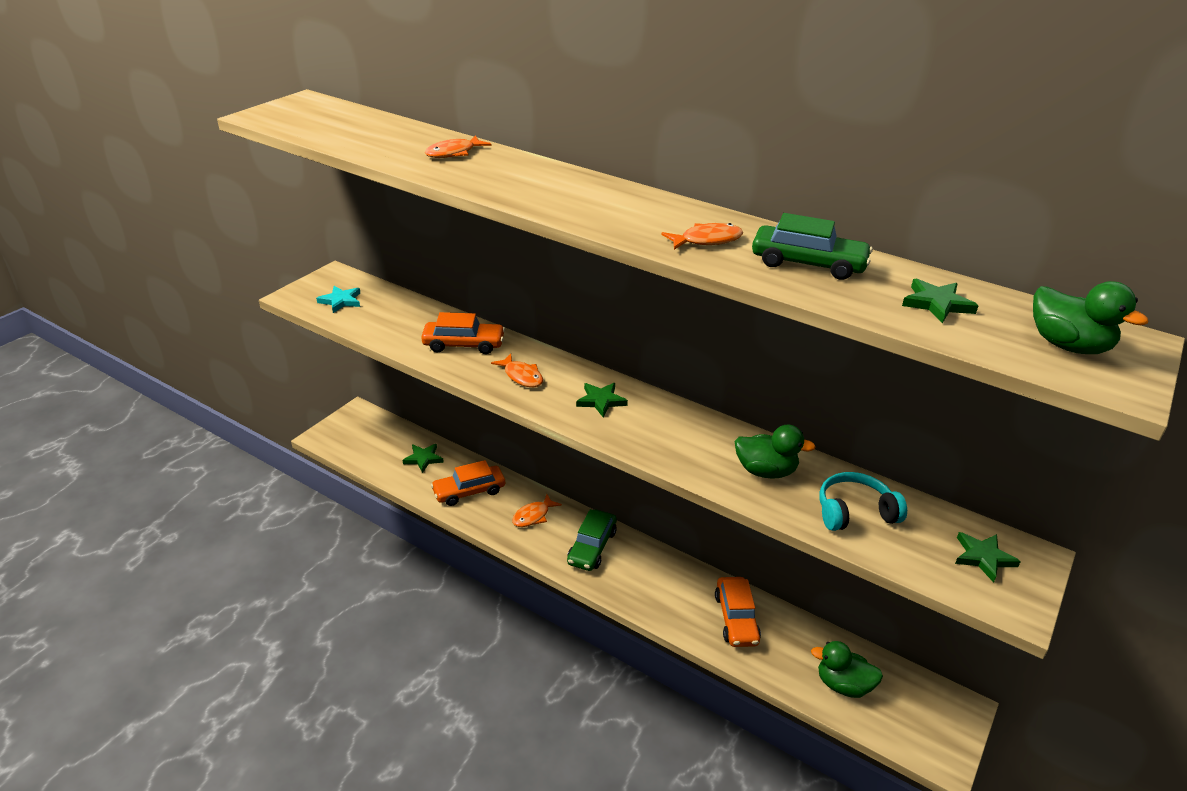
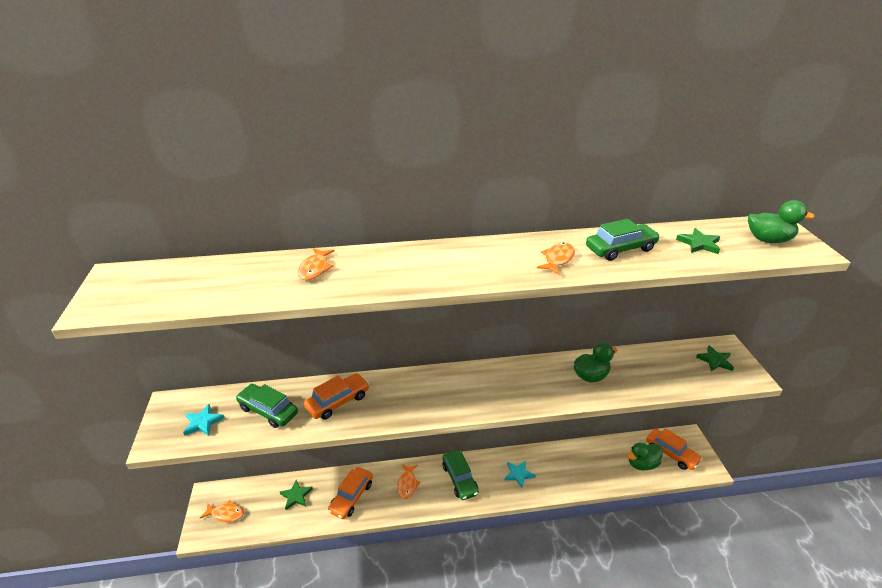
camera: 40 degrees left, 0 degrees up
orange fish [491,354,543,387] -> orange fish moved to [200,500,244,522]
green star [576,383,628,417] -> none
orange car [715,577,761,647] -> orange car moved to [646,428,702,470]
turquoise headphones [820,472,907,531] -> none
none -> green car [236,384,298,428]
none -> turquoise star [505,460,536,488]

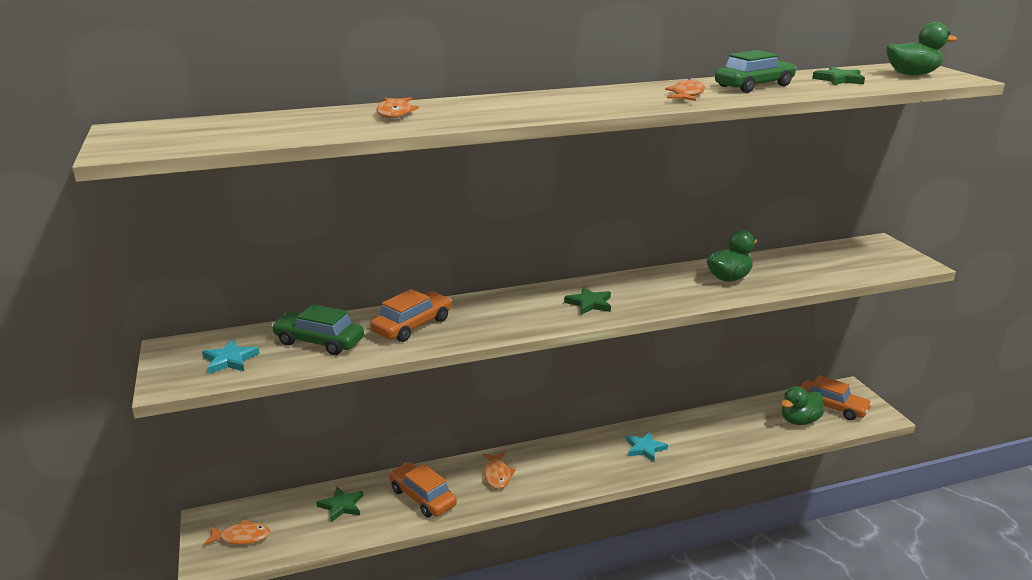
camera: 10 degrees left, 10 degrees down
orange car [328,467,373,519] -> orange car turned 120 degrees clockwise [389,462,457,517]
green car [442,450,479,500] -> none
green star [696,346,734,371] -> green star moved to [564,287,611,315]

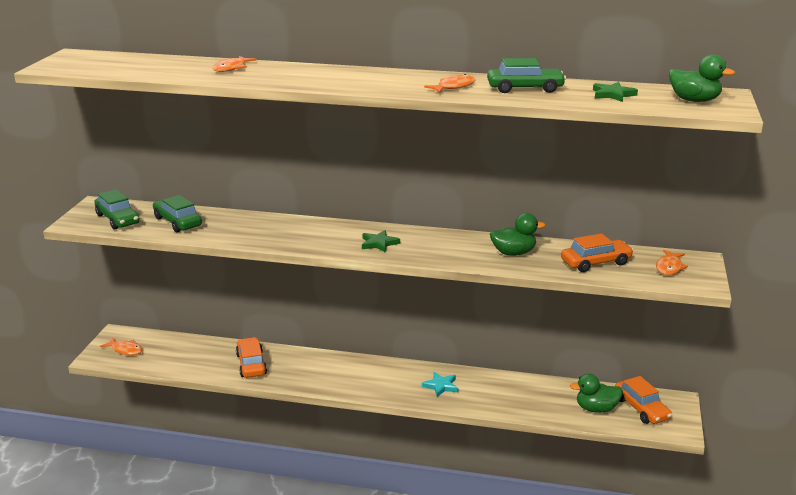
camera: 30 degrees right, 0 degrees up
turquoise star [202,340,260,374] -> green car [94,189,140,230]
green star [316,486,364,522] -> none
orange car [370,289,452,342] -> orange car moved to [561,233,634,272]
orange fish [483,452,516,489] -> orange fish moved to [656,250,688,275]

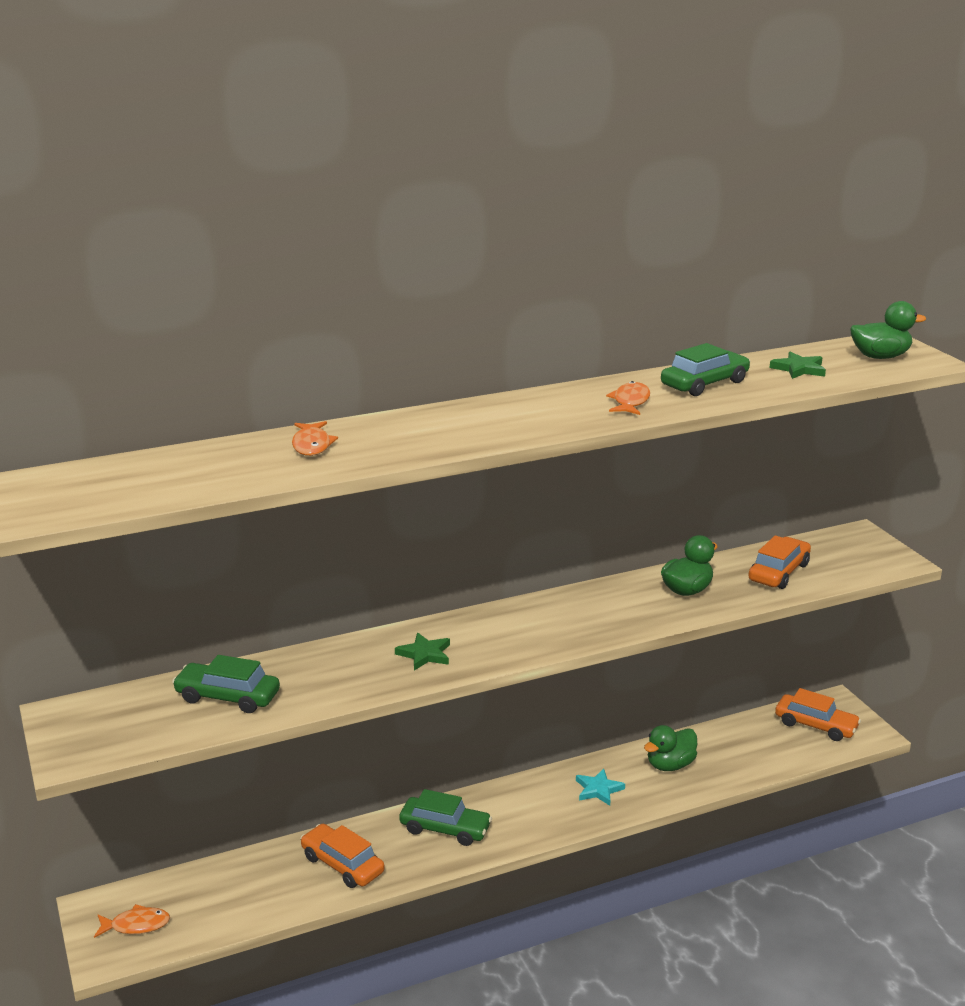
camera: 35 degrees left, 0 degrees up
green car [94,189,140,230] -> green car moved to [399,789,492,846]
green star [362,230,400,253] -> green star moved to [395,633,450,670]
green duck [570,373,623,413] -> green duck moved to [644,725,697,771]
orange fish [656,250,688,275] -> none

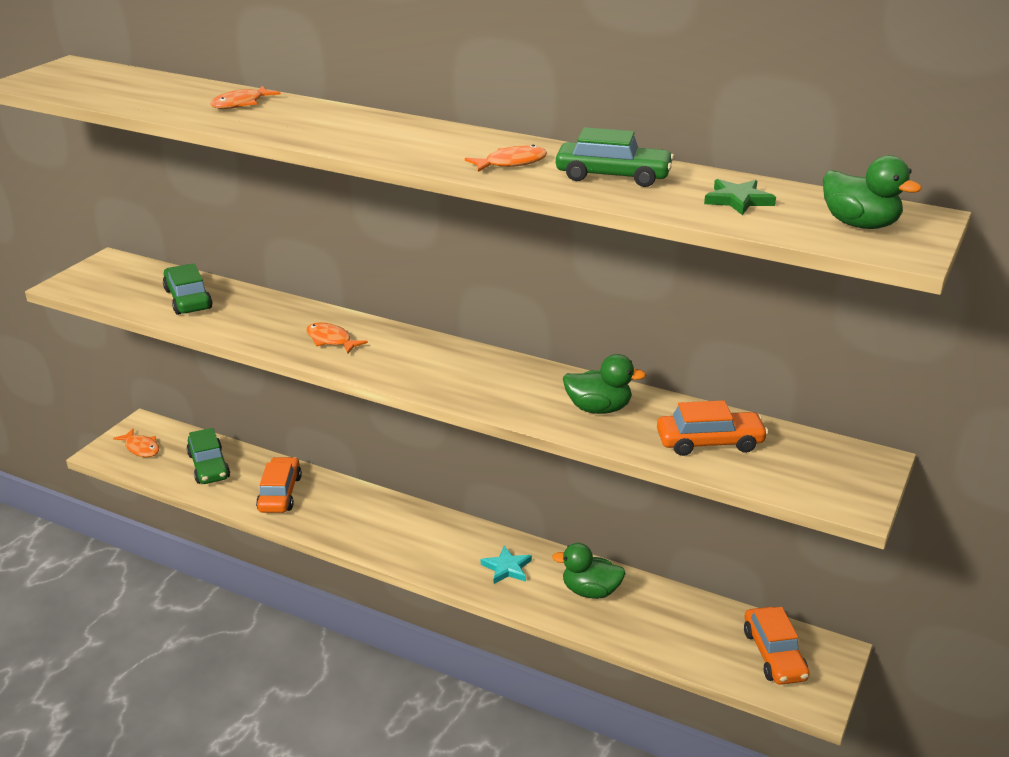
camera: 50 degrees right, 5 degrees up
green star [395,633,450,670] -> orange fish [306,322,368,354]
green car [399,789,492,846] -> green car moved to [187,428,230,484]

